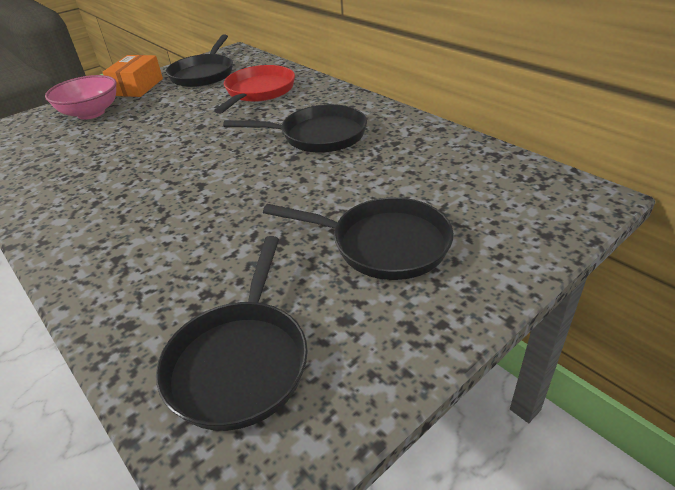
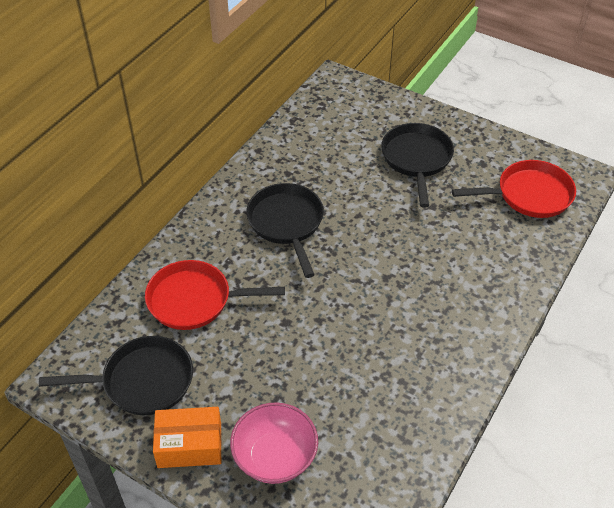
camera: 110 degrees left, 10 degrees up
black pan [156,236,308,431] -> red pan [452,160,576,218]

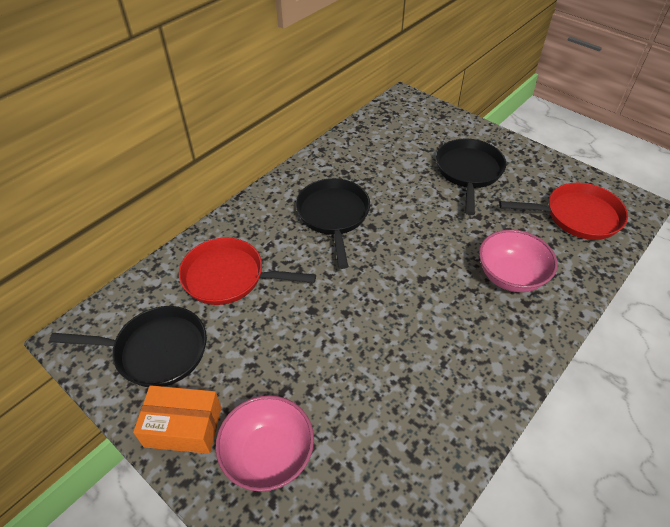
camera: 10 degrees right, 0 degrees up
none -> pink bowl [479,230,558,292]

